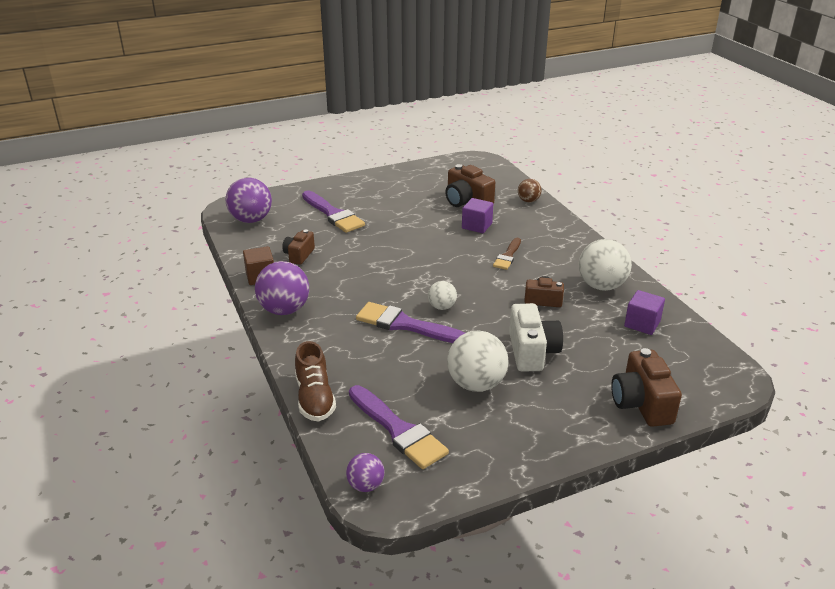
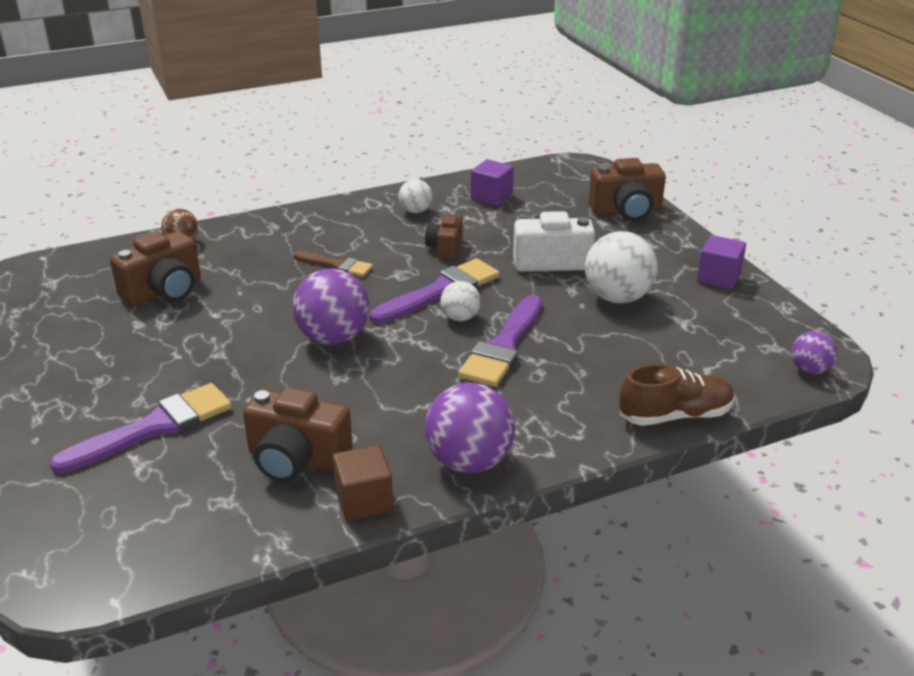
camera: 90 degrees left, 0 degrees up
purple ball [225,177,272,223] -> purple ball moved to [292,269,369,345]
brown camera [282,230,315,265] -> brown camera [243,387,353,482], size x1.60
purple brush [349,385,449,469] -> purple brush moved to [370,258,500,324]
purple cube [462,198,493,233] -> purple cube moved to [697,235,746,289]
white ball [579,239,632,291] -> white ball [398,179,432,213], size x0.55

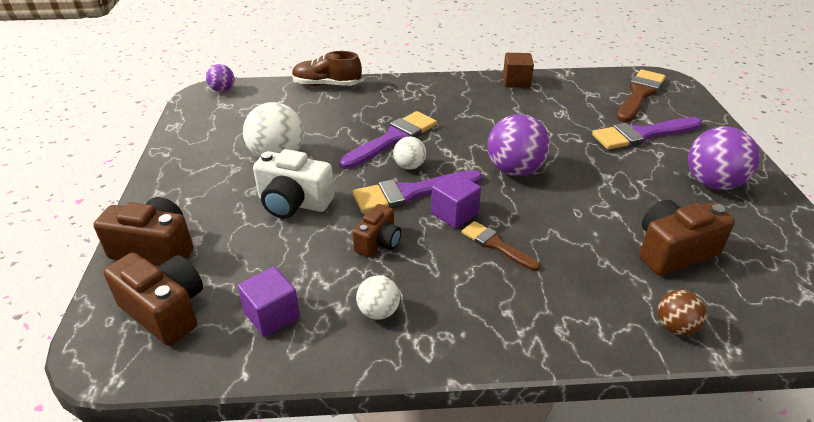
camera: 160 degrees left, 5 degrees up
brown camera [243,387,353,482] -> brown camera moved to [103,252,203,346]
purple ball [425,383,515,473] -> purple ball moved to [688,126,760,190]
purple cube [697,235,746,289] -> purple cube moved to [431,172,481,229]
none -> brown brush [617,70,666,122]

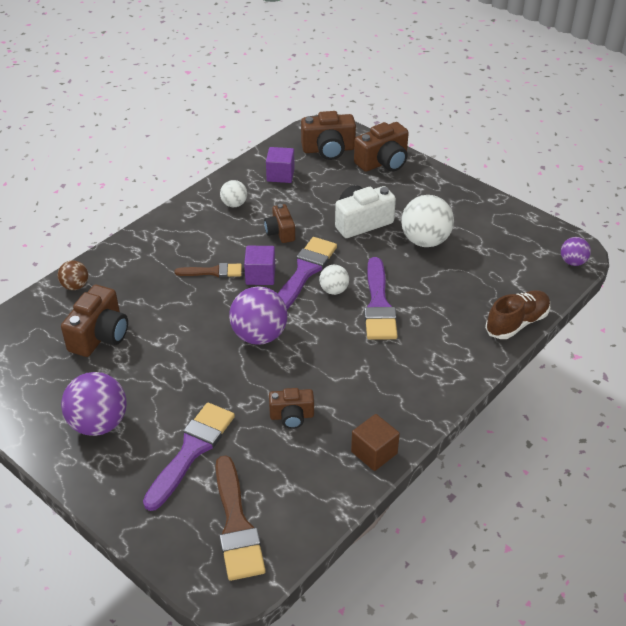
camera: 135 degrees right, 5 degrees up
none -> brown camera [269,388,314,429]

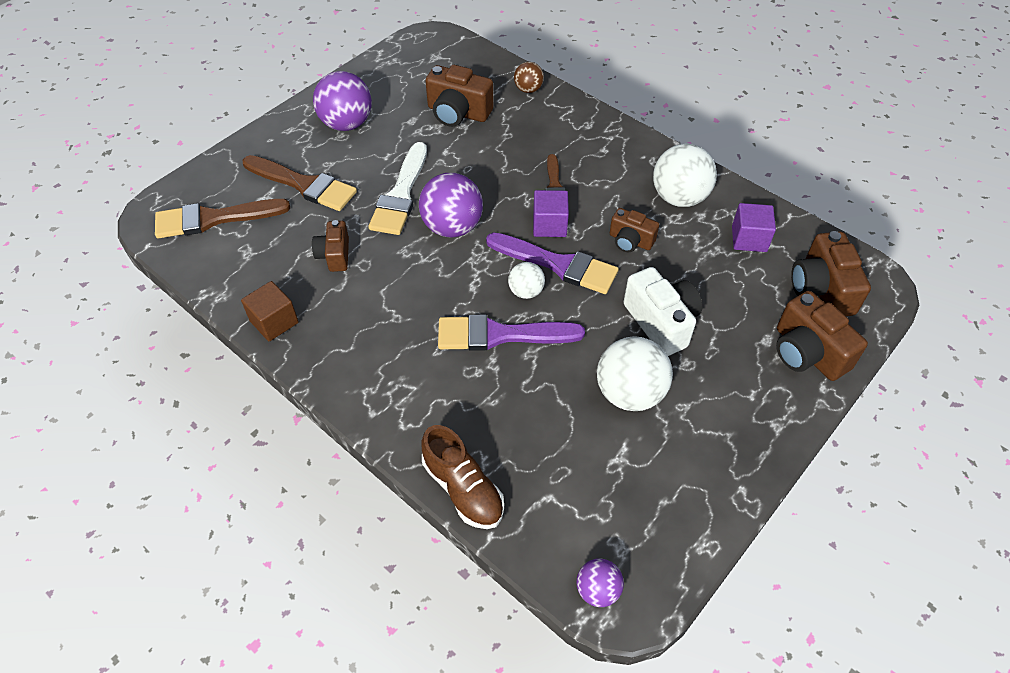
camera: 90 degrees right, 10 degrees up
purple brush [143,403,235,511] -> brown brush [243,155,357,211]
white ball [220,180,247,207] -> white ball [653,144,717,207], size x1.83
brown camera [264,204,295,243] -> brown camera turned 135 degrees counterclockwise [610,208,659,252]
none -> white brush [368,142,427,235]

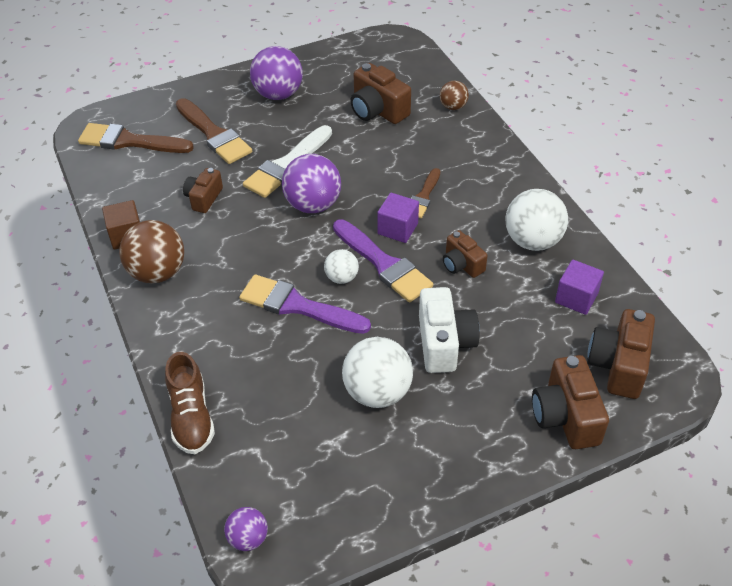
camera: 25 degrees right, 5 degrees down
none -> brown ball [119,220,184,283]

